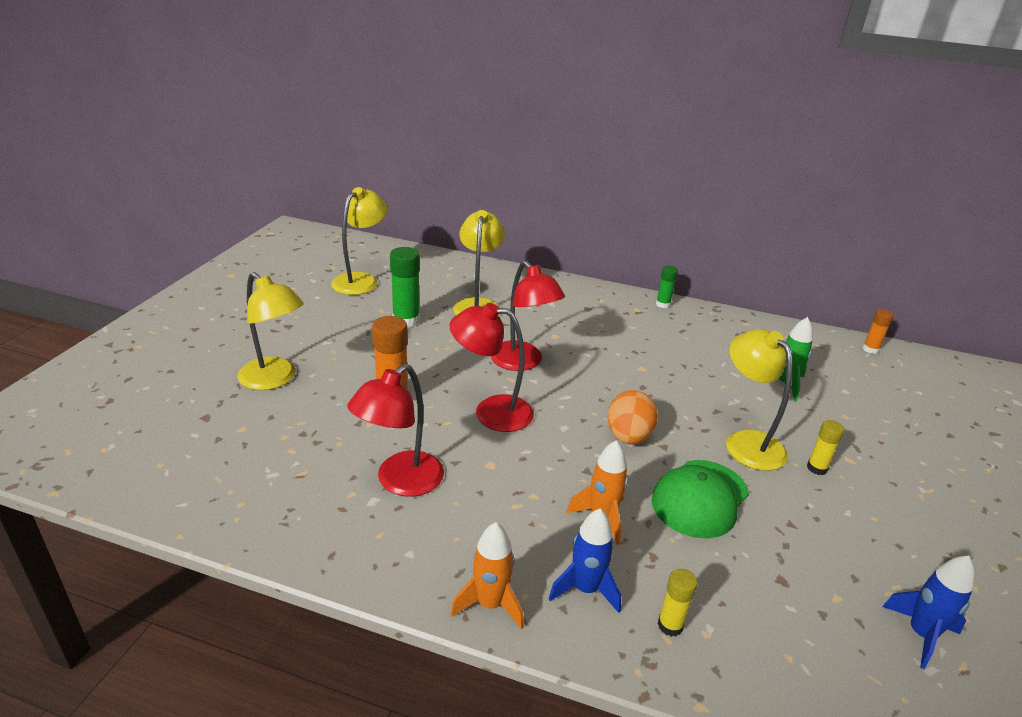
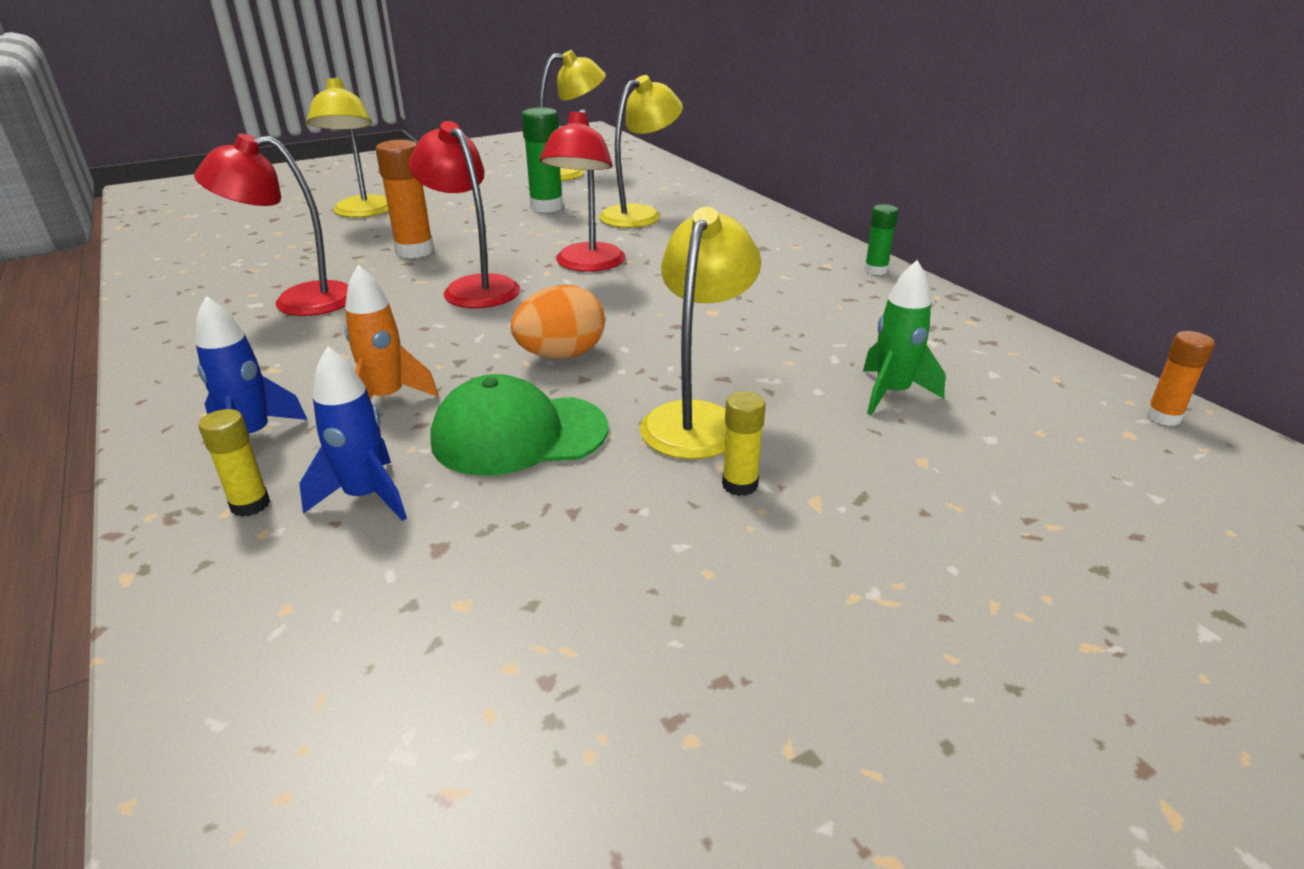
camera: 45 degrees right, 0 degrees up
orange rocket [450,522,524,630] -> none
blue rocket [882,555,975,669] -> blue rocket moved to [299,346,407,521]

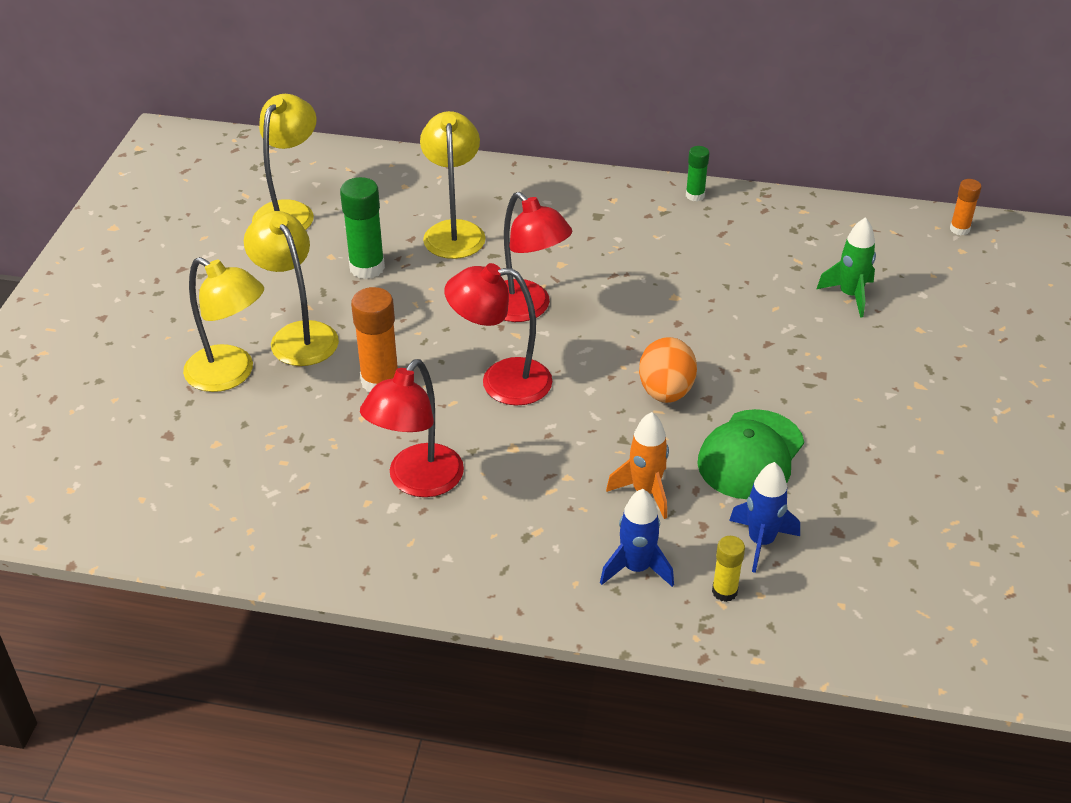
camera: 50 degrees left, 10 degrees up
yellow lamp [640,207,761,459] -> yellow lamp moved to [244,211,339,366]
yellow glue stick [722,391,766,496] -> none

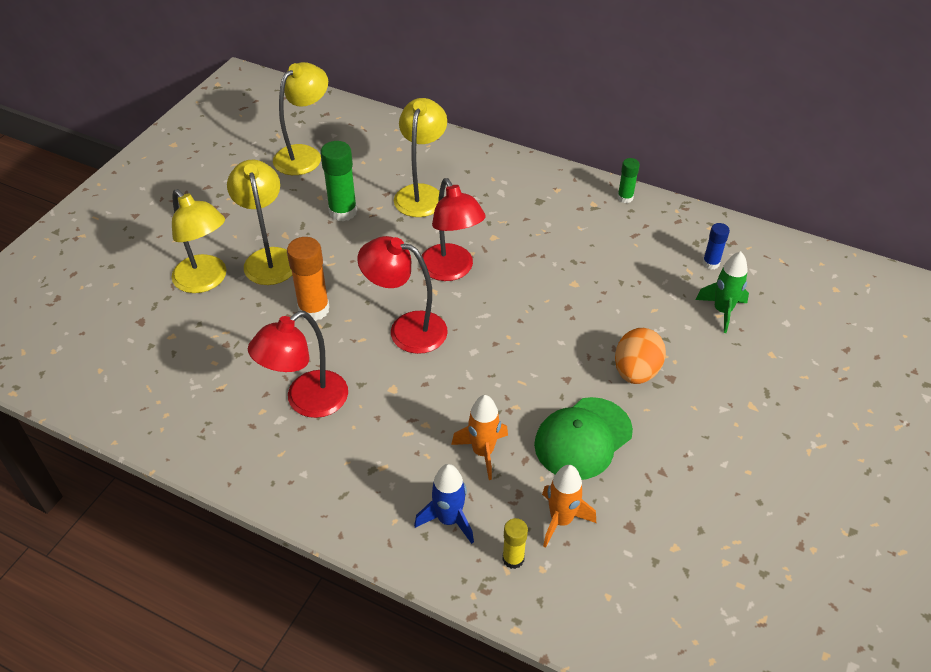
camera: 15 degrees right, 5 degrees up
orange egg [639,337,697,403] -> orange egg moved to [615,328,666,384]
blue rocket [729,462,800,573] -> orange rocket [542,465,596,548]
orange glue stick [950,179,982,235] -> none
none -> blue glue stick [702,223,730,270]

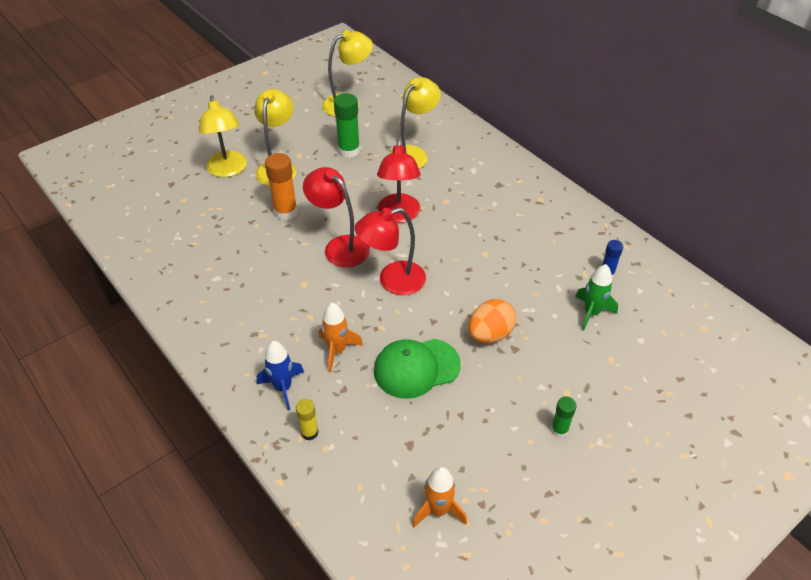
camera: 25 degrees right, 0 degrees up
red lamp [248,311,348,418] -> red lamp moved to [355,208,426,295]
orange rocket [542,465,596,548] -> orange rocket moved to [412,467,467,528]
green glue stick [617,158,640,203] -> green glue stick moved to [551,396,577,438]

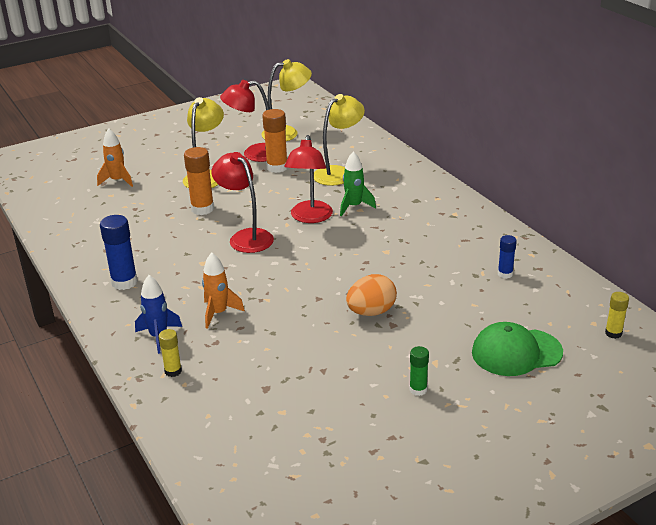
camera: 10 degrees right, 15 degrees down
yellow lamp [199,95,247,177] -> none
green glue stick [334,93,360,158] -> orange glue stick [262,109,287,173]
red lamp [355,208,426,295] -> red lamp moved to [220,80,269,162]
green cap [374,339,461,399] -> green cap moved to [472,322,563,376]
orange rocket [412,467,467,528] -> orange rocket moved to [97,128,133,187]
green rocket [575,264,618,331] -> green rocket moved to [340,151,376,216]
none -> blue glue stick [100,215,138,290]
none -> yellow glue stick [605,292,629,339]

